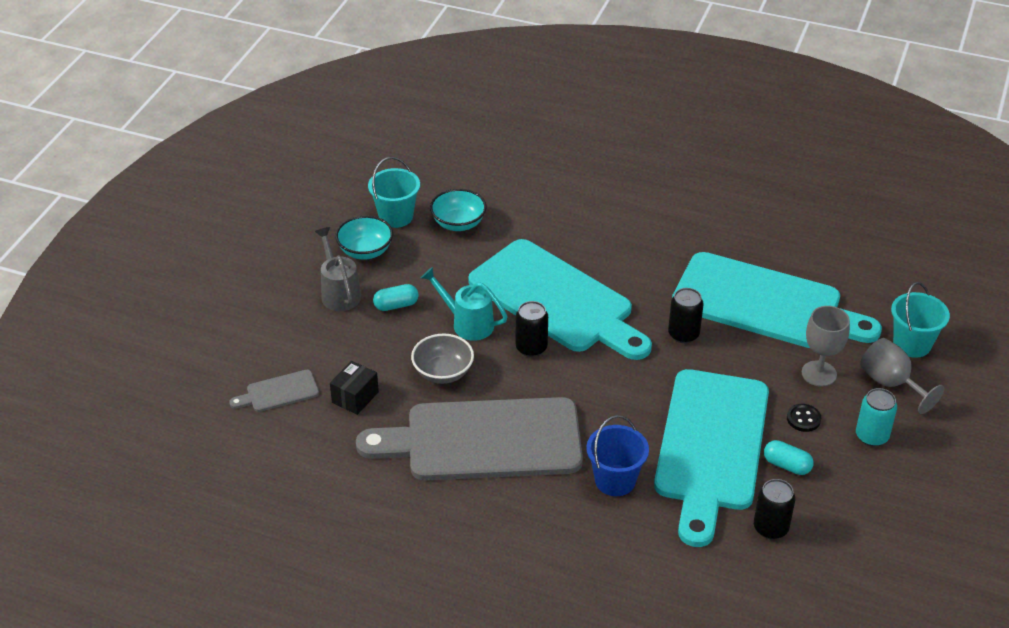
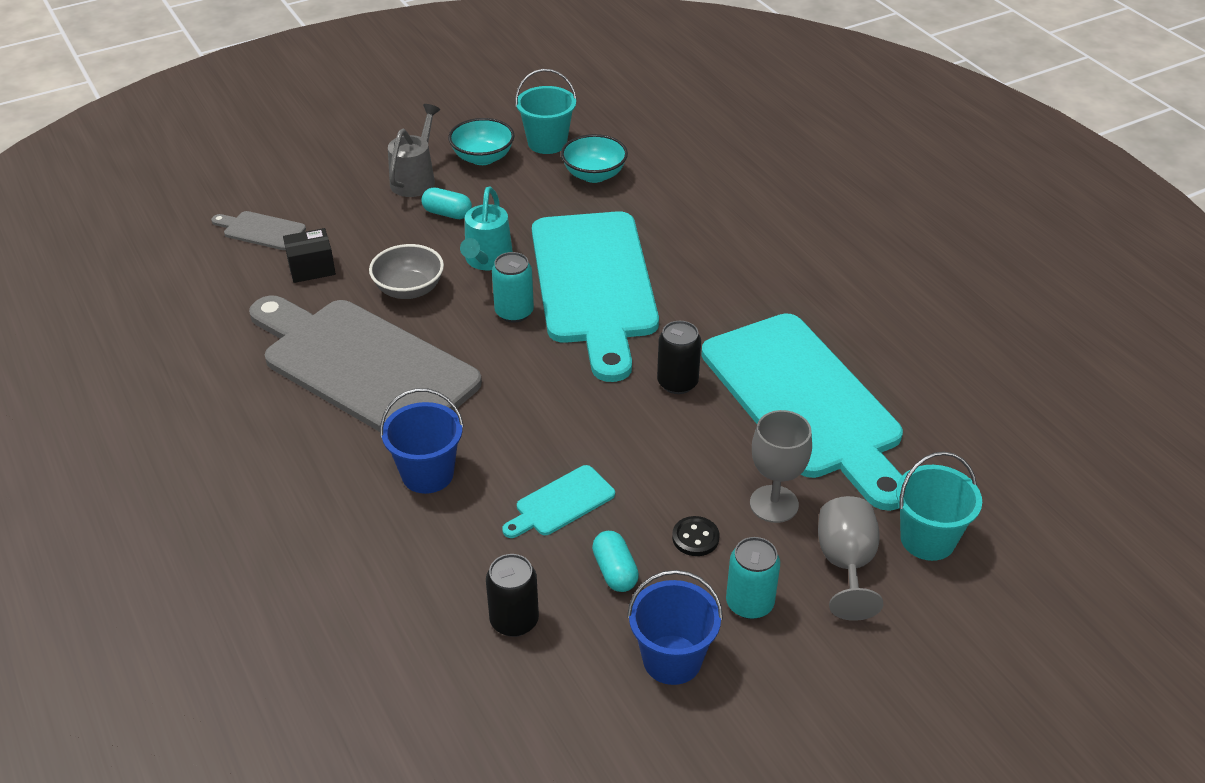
camera: 40 degrees right, 0 degrees up
turquoise watering can [421,267,507,341] -> turquoise watering can turned 150 degrees counterclockwise [460,187,513,270]
black can [516,301,548,357] -> turquoise can [492,252,534,323]
turquoise cutting board [654,369,769,547] -> turquoise cutting board [502,465,615,538], size x0.41
none -> blue bucket [627,570,723,685]

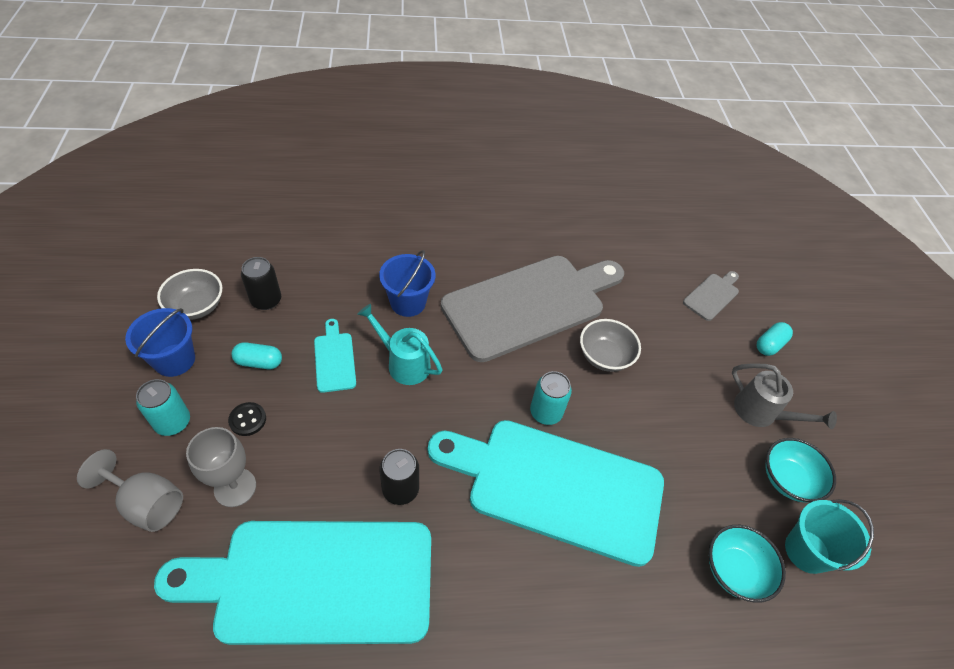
camera: 110 degrees right, 10 degrees up
black box [283,228,336,283] -> none
turquoise capsule [422,187,472,219] -> turquoise capsule moved to [757,322,793,356]
turquoise watering can [460,187,513,270] -> turquoise watering can moved to [357,304,443,385]
turquoise bucket [896,451,982,561] -> none
none -> grey bowl [157,269,222,320]

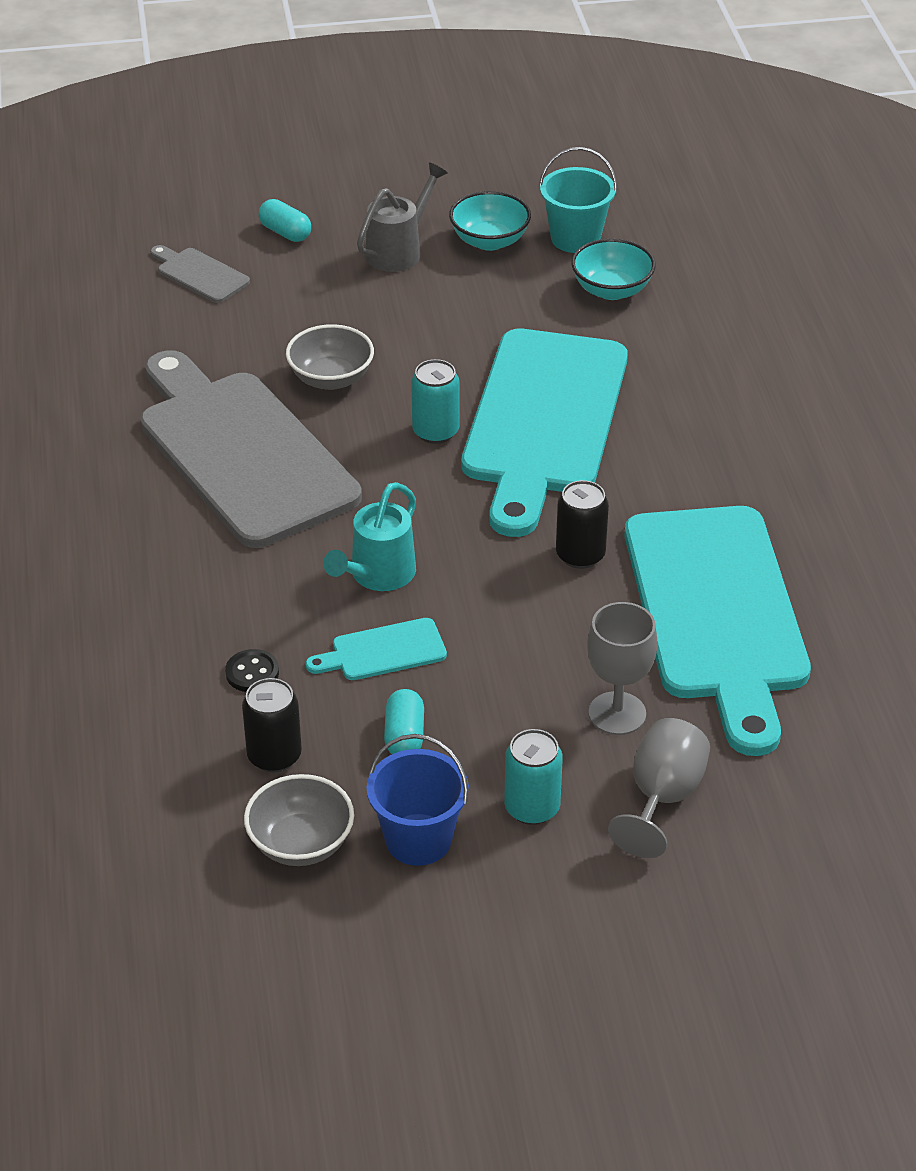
camera: 90 degrees left, 10 degrees down
black button [228,402,266,436] -> black button moved to [225,649,279,692]
blue bucket [379,250,435,317] -> none

